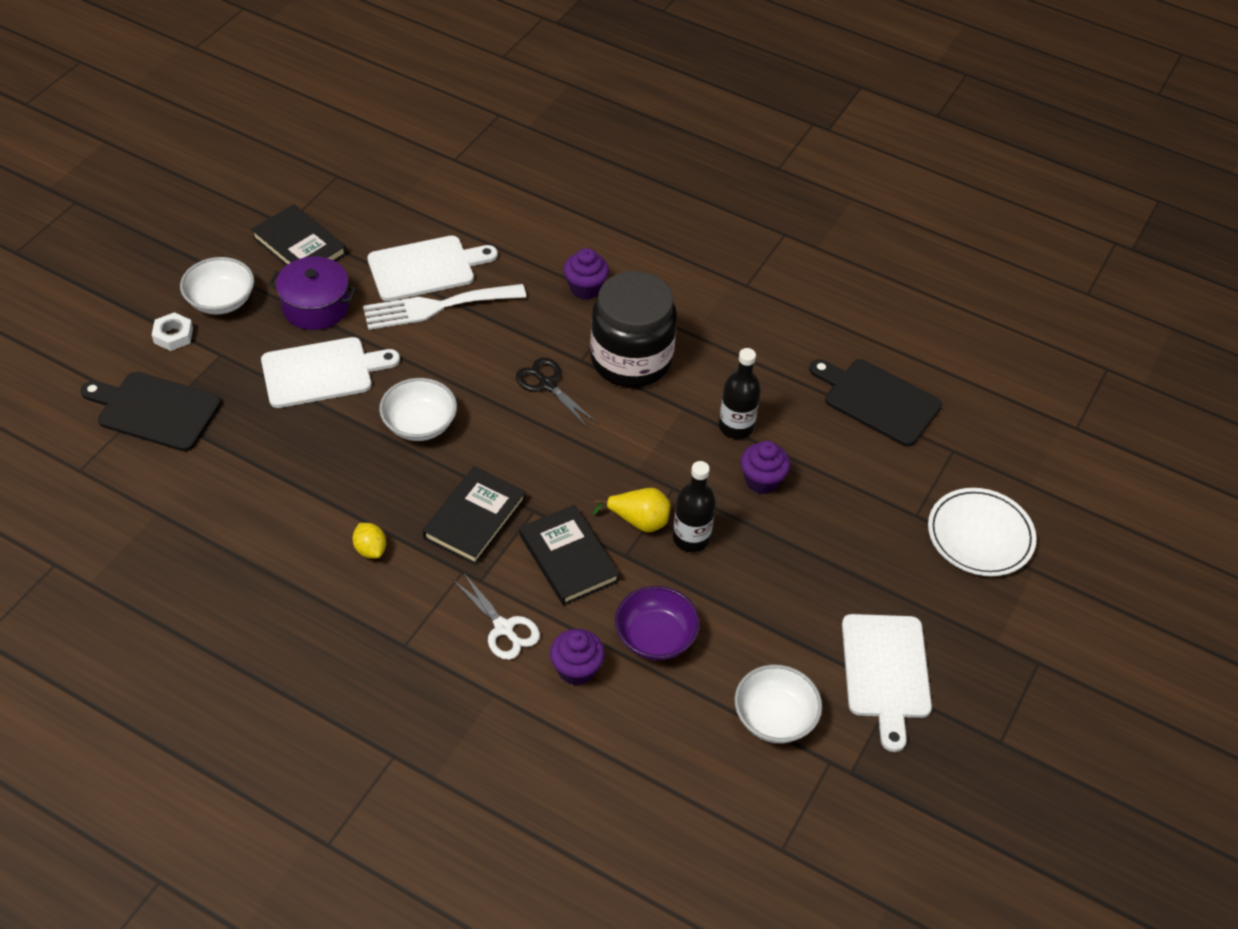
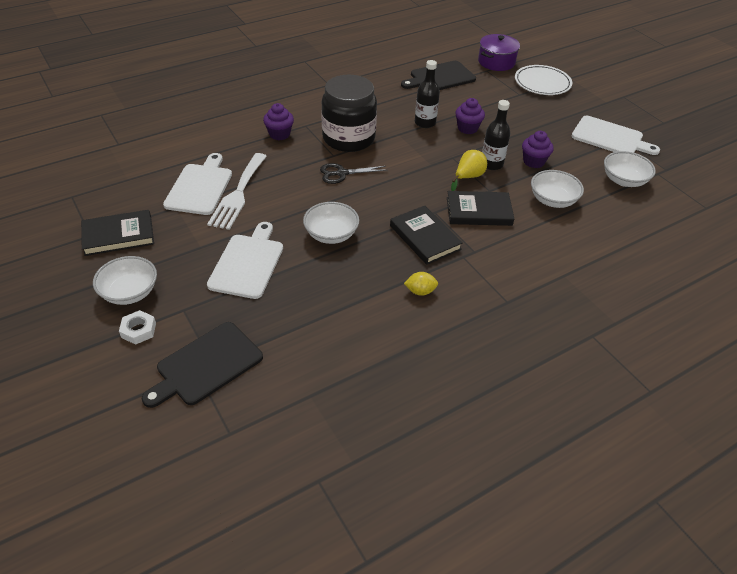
camera: 60 degrees left, 5 degrees down
purple pot [269,257,357,330] -> purple pot moved to [478,34,520,71]
white scissors [453,572,540,660] -> none
purple cupcake [550,629,605,686] -> purple cupcake moved to [522,131,554,168]
purple bowl [615,586,700,660] -> white bowl [531,170,584,208]

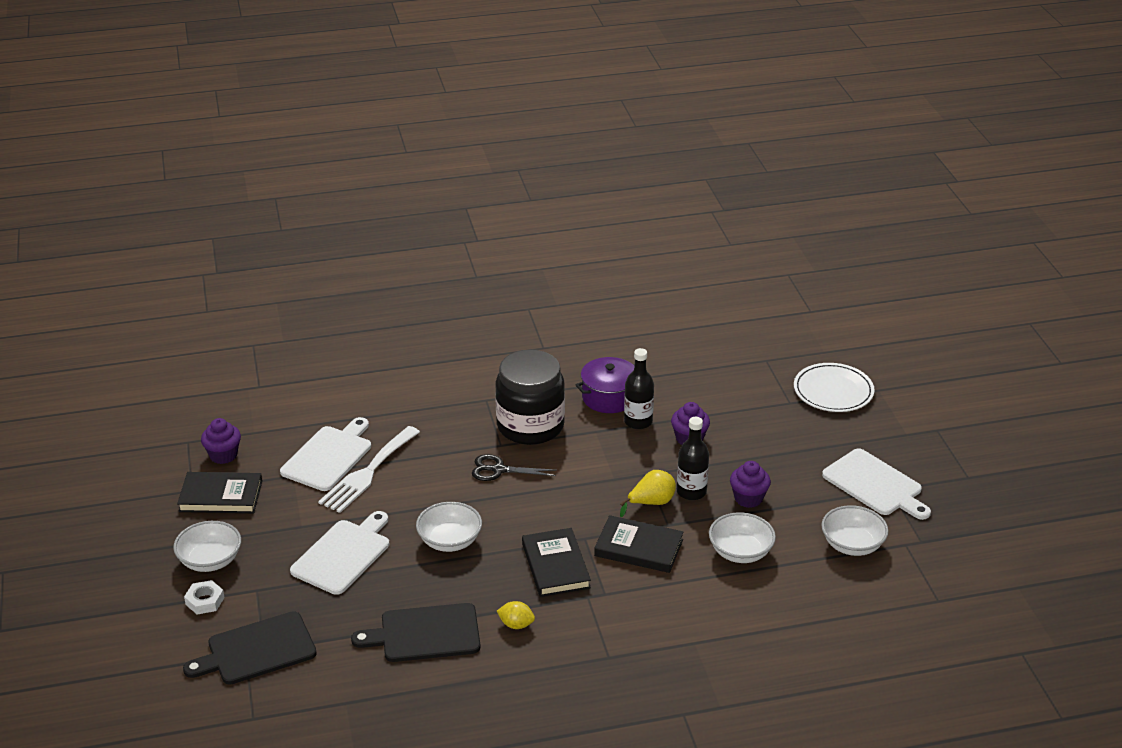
camera: 20 degrees right, 10 degrees down
purple cupcake [263,103,294,140] -> purple cupcake moved to [201,418,241,464]
black cutting board [401,61,476,90] -> black cutting board moved to [351,603,480,662]
purple pot [478,34,520,71] -> purple pot moved to [576,357,635,413]

